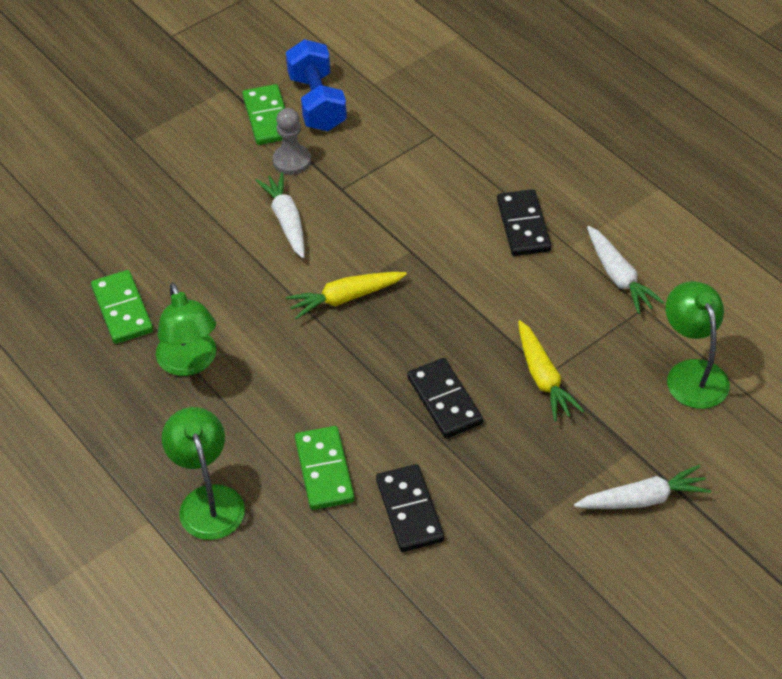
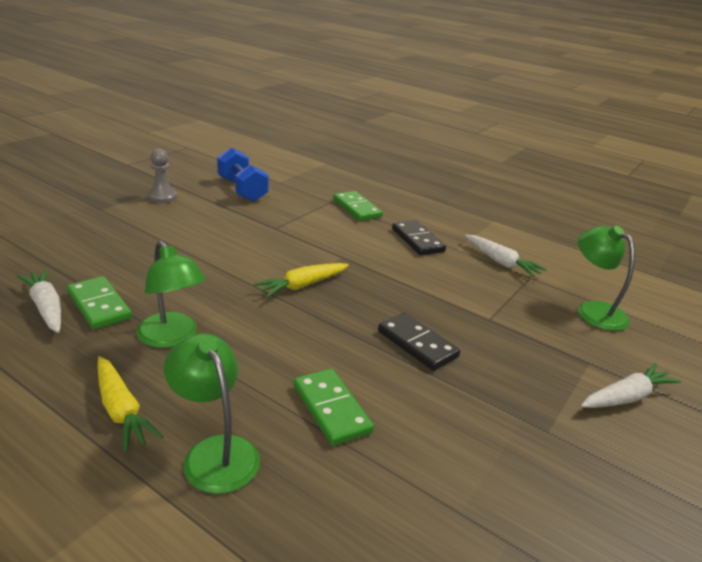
camera: 20 degrees left, 20 degrees down
green domino [242,84,285,145] -> green domino moved to [333,191,383,221]
white carrot [255,172,305,258] -> white carrot moved to [17,269,61,333]
grey pawn [273,108,311,175] -> grey pawn moved to [148,149,177,203]
black domino [376,464,444,552] -> none
yellow carrot [518,320,584,421] -> yellow carrot moved to [97,356,164,453]

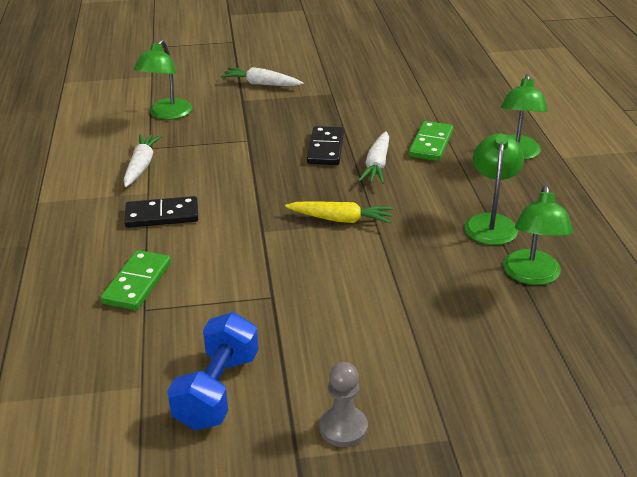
camera: 130 degrees left, 5 degrees up
white carrot [17,269,61,333] -> white carrot moved to [358,131,389,184]
green domino [67,276,132,330] -> green lamp [503,185,573,285]
yellow carrot [97,356,164,453] -> none
black domino [392,220,446,256] -> black domino turned 60 degrees clockwise [124,196,198,228]

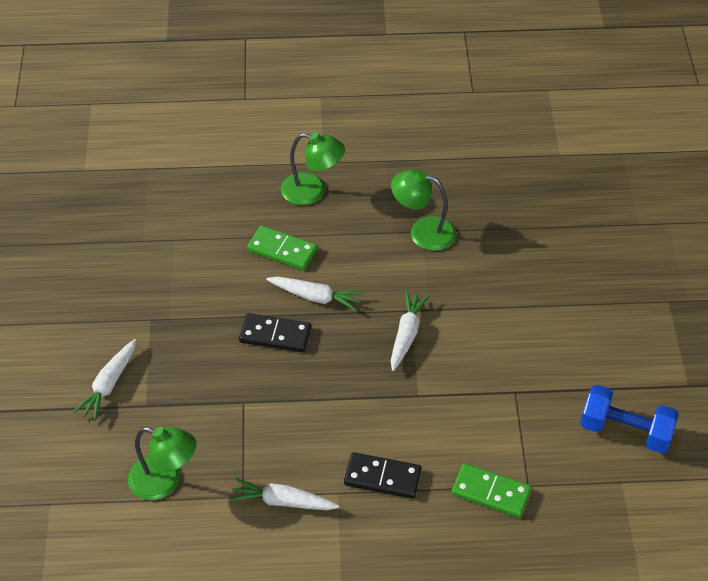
camera: 85 degrees left, 15 degrees up
black domino [124,196,198,228] -> black domino turned 75 degrees counterclockwise [344,452,422,499]
yellow carrot [285,201,394,224] -> white carrot [391,290,429,371]
grey pawn [319,362,368,447] -> none
green lamp [503,185,573,285] -> none

